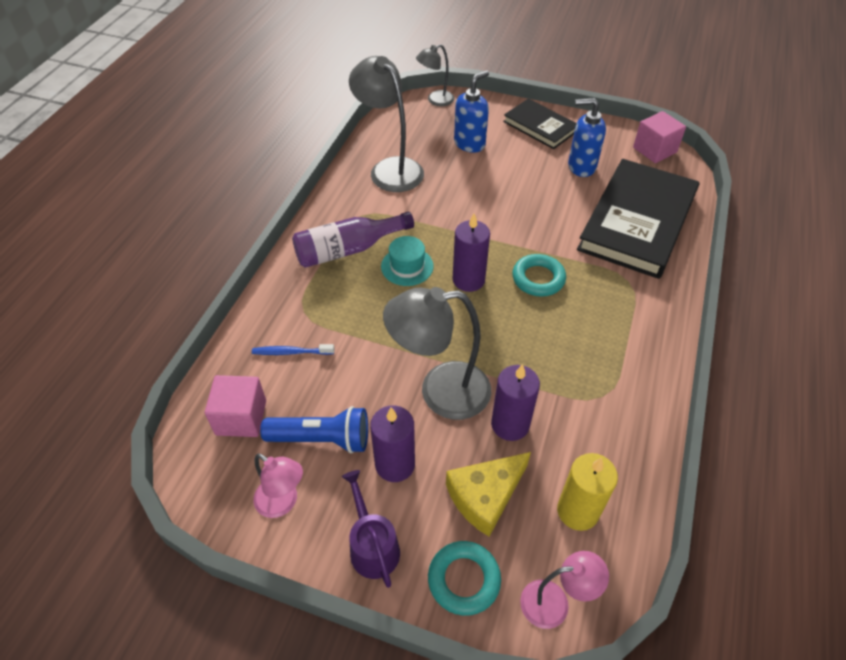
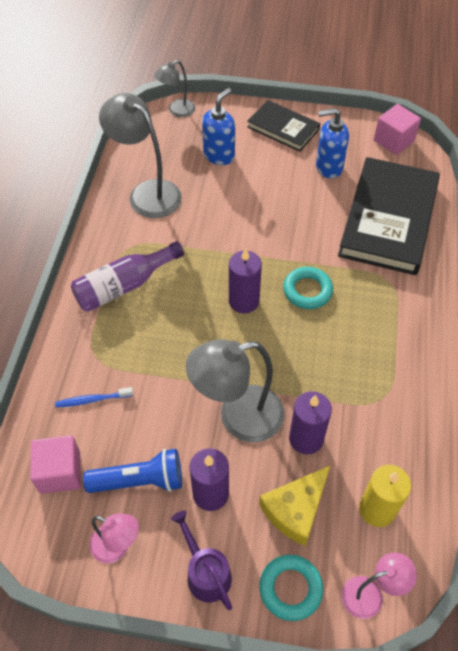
camera: 10 degrees left, 5 degrees up
turquoise hat [381,236,434,286] -> none

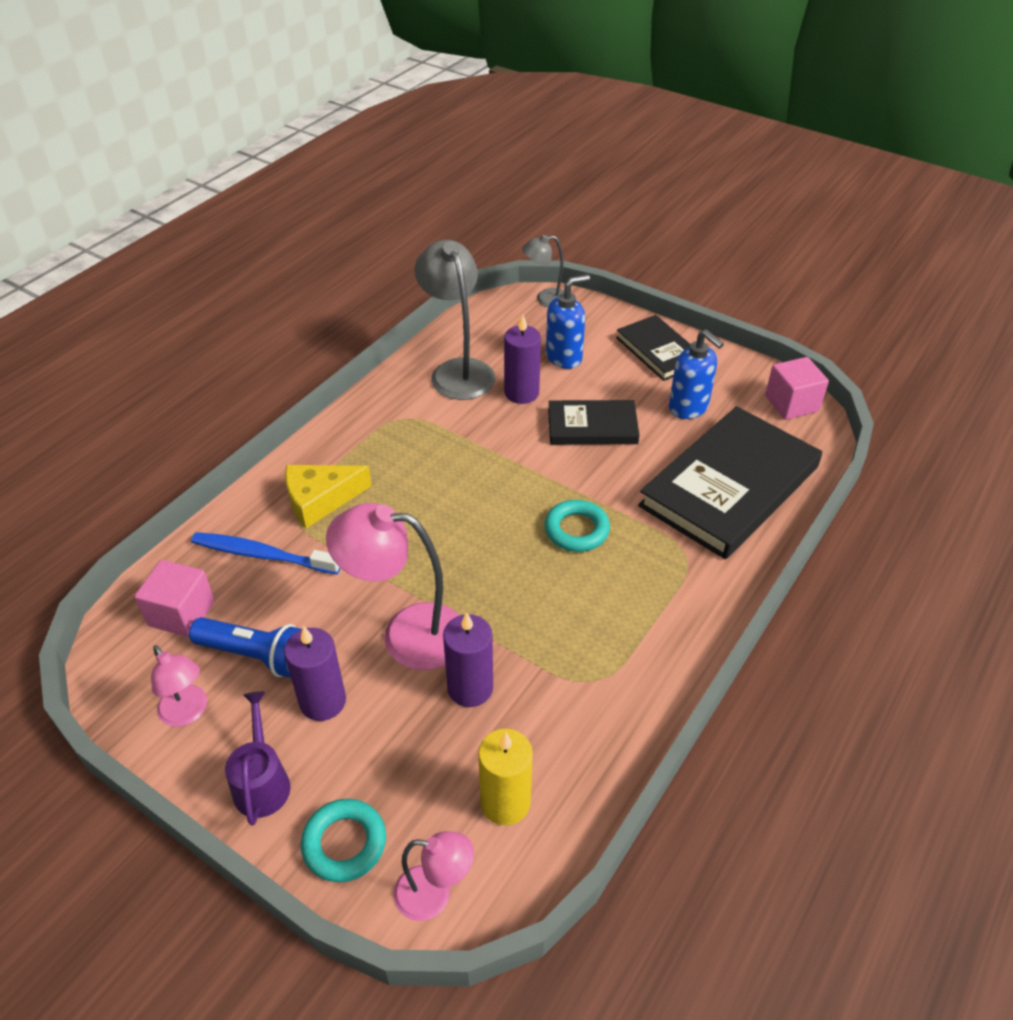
camera: 25 degrees right, 10 degrees down
blue toothbrush [55,387,133,408] -> blue toothbrush [191,532,341,574], size x1.66
purple bottle [71,241,184,312] -> none
grey lamp [186,339,285,443] -> pink lamp [326,503,460,670]
purple candle [229,248,262,313] -> purple candle moved to [504,315,541,404]
yellow cheese [259,466,330,546] -> yellow cheese moved to [285,465,372,528]
blue soap dispenser [316,108,349,178] -> blue soap dispenser turned 150 degrees counterclockwise [669,329,724,419]
none -> black book [548,400,640,445]

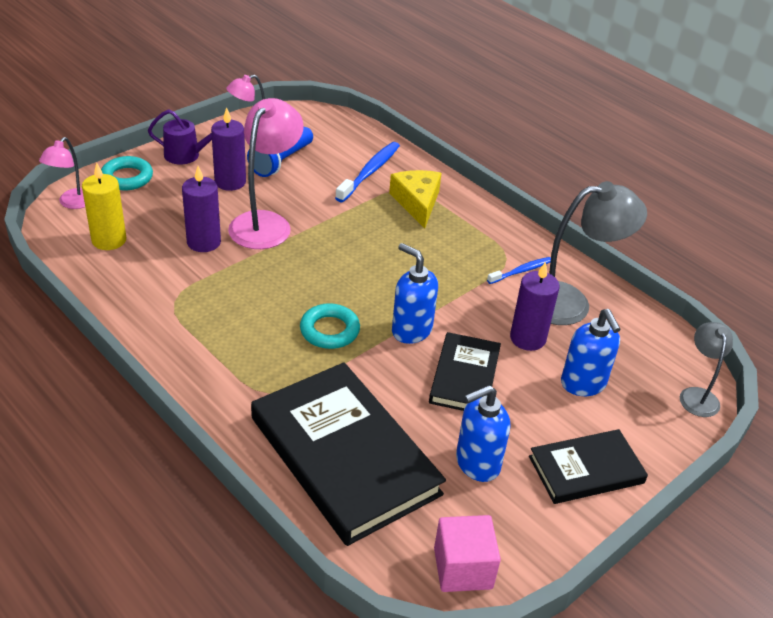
camera: 100 degrees right, 5 degrees down
pink cube [135,560,215,637] -> none
none -> blue soap dispenser [392,243,438,344]
none -> blue toothbrush [487,257,551,284]

